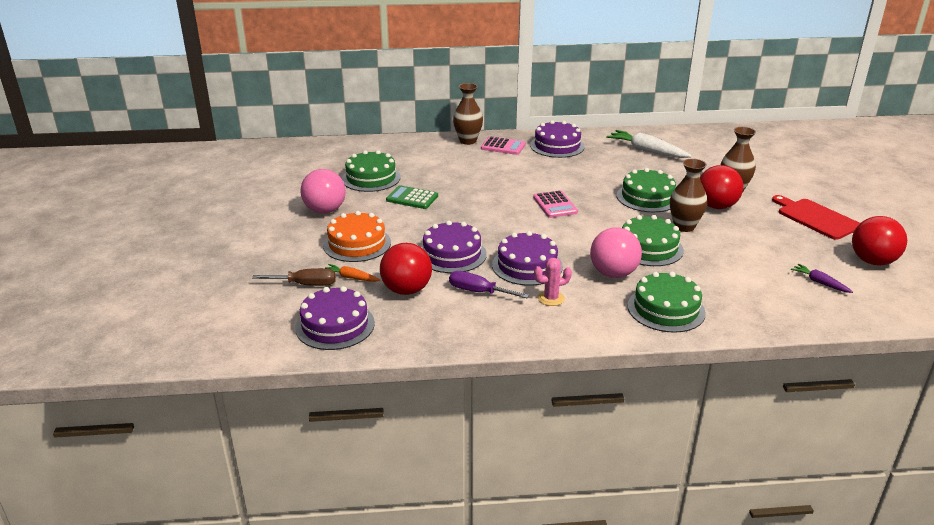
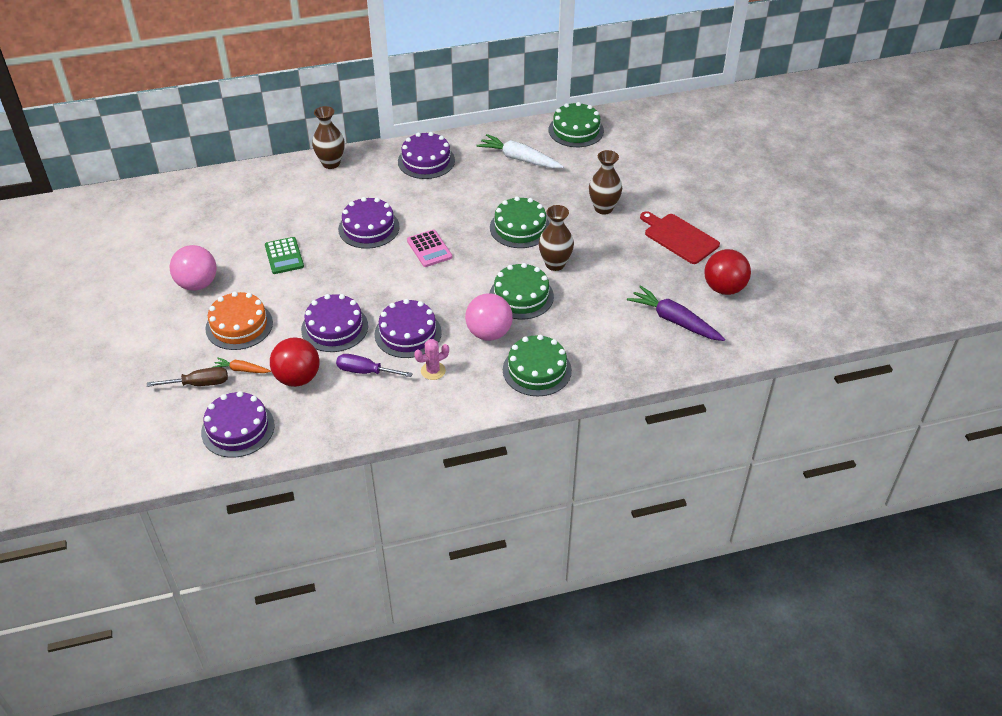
camera: 10 degrees left, 15 degrees up
green cake [342,150,401,192] -> green cake moved to [549,102,604,147]
green calculator [386,185,438,209] -> green calculator turned 120 degrees counterclockwise [265,237,304,274]
pink calculator [481,136,526,155] -> none
red ball [700,165,743,209] -> none
purple carrot [791,264,853,293] -> purple carrot [627,285,725,341], size x1.89
none -> purple cake [338,197,400,249]

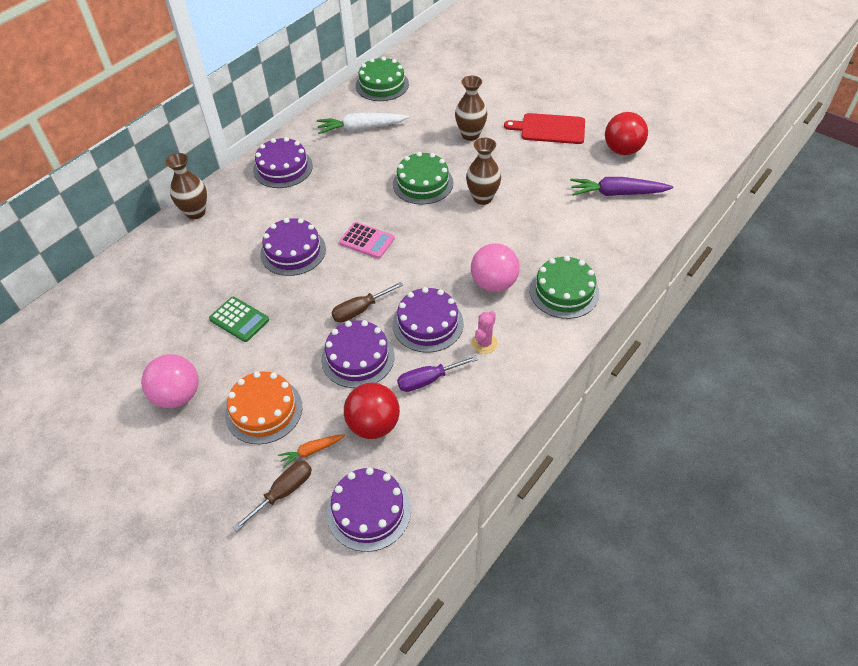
camera: 35 degrees left, 5 degrees up
green cake [490,263,554,319] -> none
none -> brown screwdriver [331,282,403,322]

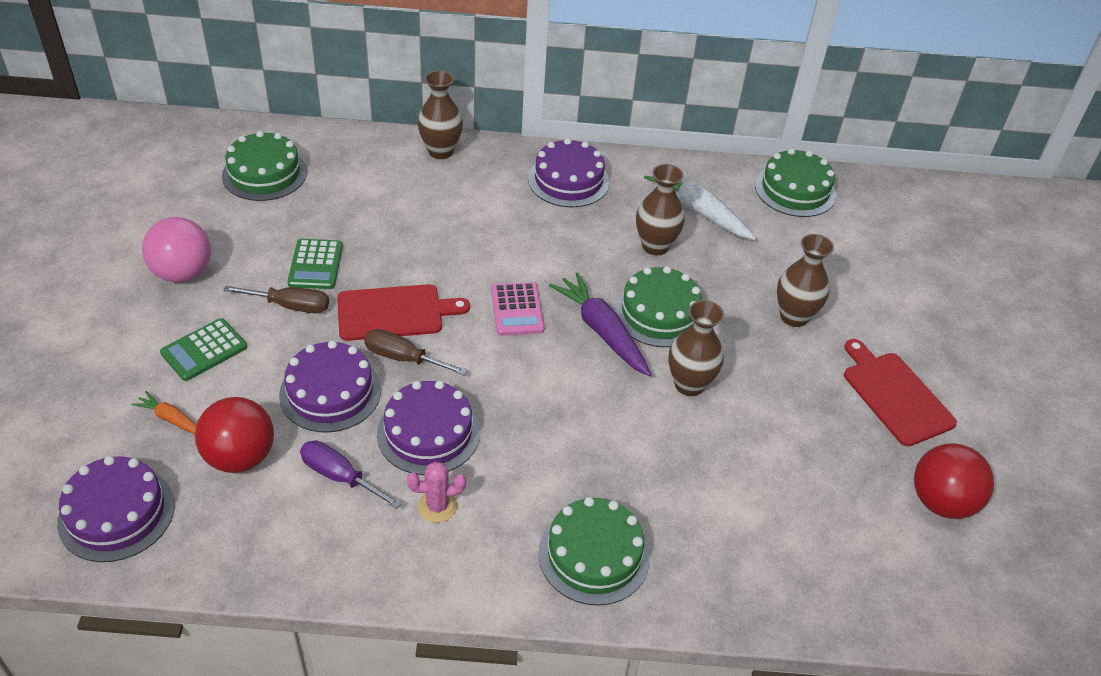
camera: 50 degrees right, 5 degrees down
orange cake [225,371,302,444] -> green calculator [160,318,247,381]
brown screwdriver [233,460,312,531] -> brown screwdriver moved to [223,286,329,313]
purple cake [260,218,326,276] -> none
pink ball [471,243,520,292] -> none
purple carrot [570,177,674,196] -> purple carrot moved to [549,272,652,376]
none -> green cake [222,131,307,201]
none -> red cutting board [337,284,470,341]
none -> brown vase [636,164,685,255]

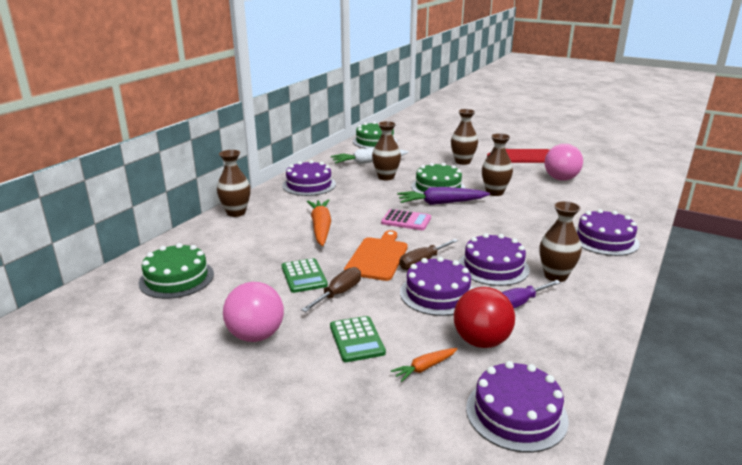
camera: 60 degrees left, 20 degrees down
green calculator [287,239,343,289] -> green calculator turned 45 degrees clockwise [282,258,328,293]
red cutting board [337,284,470,341] -> orange cutting board [344,230,408,281]
pink cactus [407,461,466,523] -> brown vase [539,201,582,282]
green cake [539,497,650,606] -> purple cake [576,209,640,256]
red ball [914,443,994,519] -> none
none -> orange carrot [307,199,331,246]
none -> pink ball [545,144,583,181]

